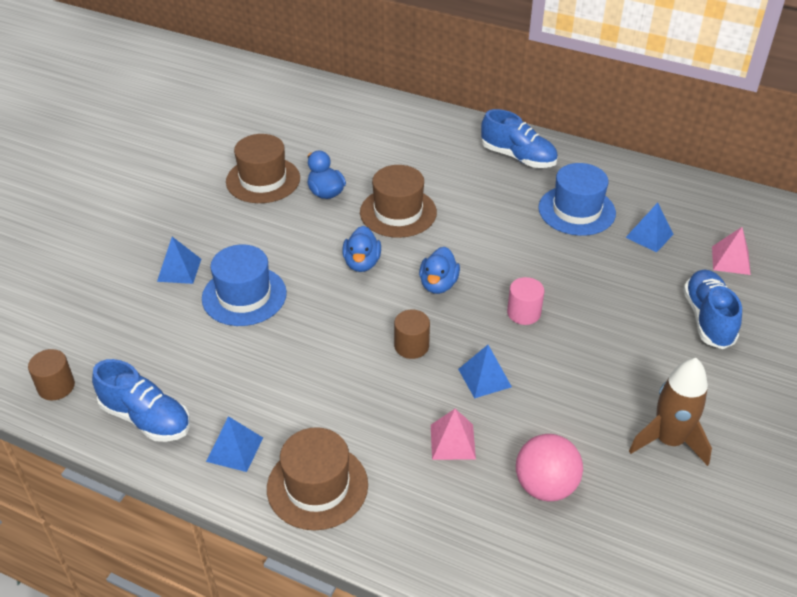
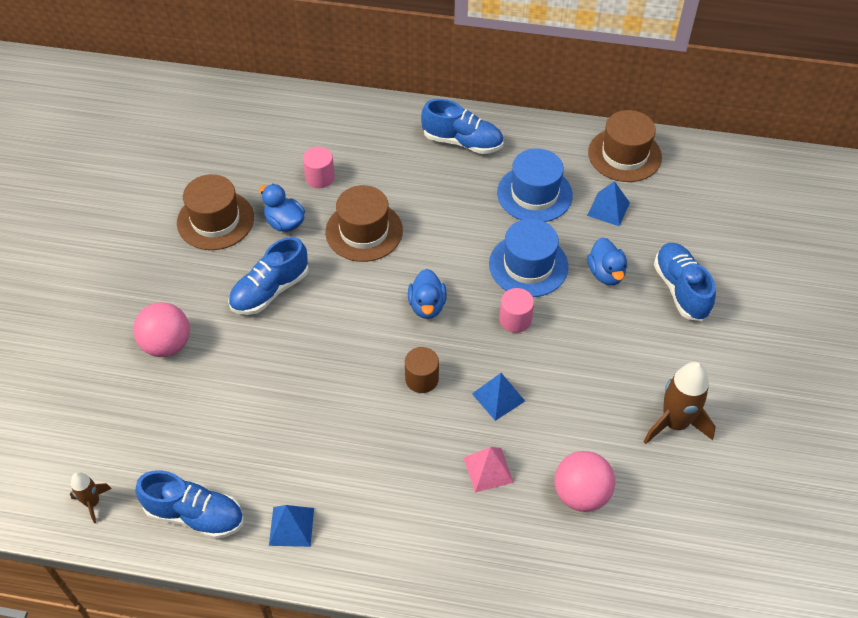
camera: 15 degrees left, 10 degrees up
brown cylinder [28,349,75,400] -> brown rocket [70,472,112,523]
blue pyramid [157,237,201,284] -> pink ball [133,302,190,357]
blue hat [202,244,287,326] -> blue hat moved to [489,219,568,297]
brown hat [267,427,368,530] -> brown hat moved to [588,110,662,182]
blue duck [342,226,381,272] -> blue duck moved to [587,238,627,285]
pink pyramid [712,227,751,275] -> none
none -> blue shoe [228,237,309,315]
none -> pink cylinder [303,147,335,188]

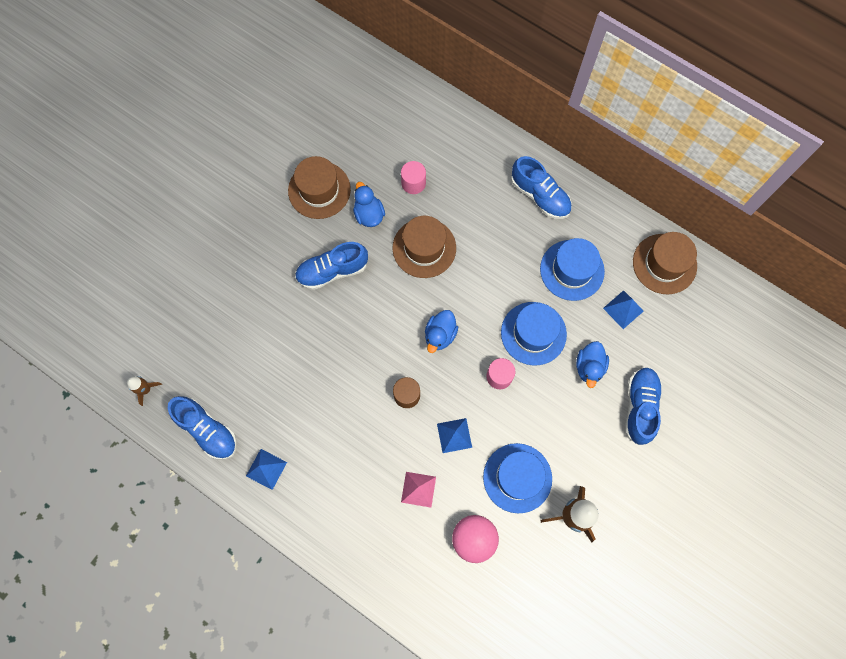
camera: 25 degrees right, 20 degrees up
pink ball [133,302,190,357] -> none
none -> blue hat [483,443,552,513]

